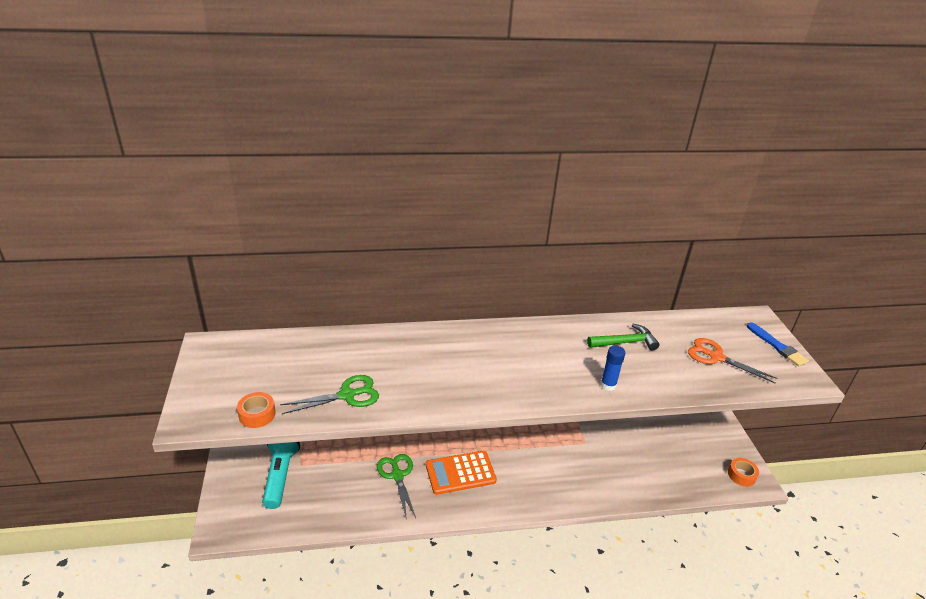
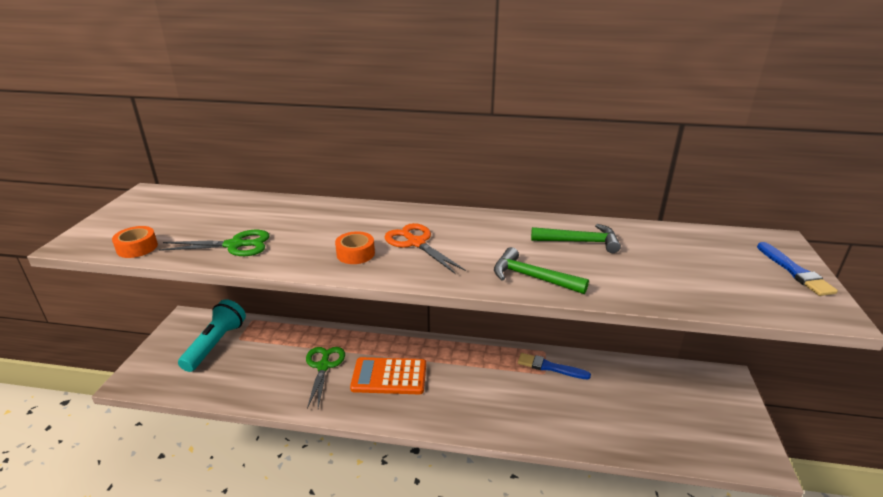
camera: 20 degrees right, 5 degrees down
blue glue stick [601,346,625,391] -> green hammer [494,247,589,294]
orange scissors [688,338,778,383] -> orange scissors moved to [384,223,466,274]
orange tape [728,458,759,487] -> orange tape moved to [335,231,375,264]
none -> blue brush [518,353,591,379]

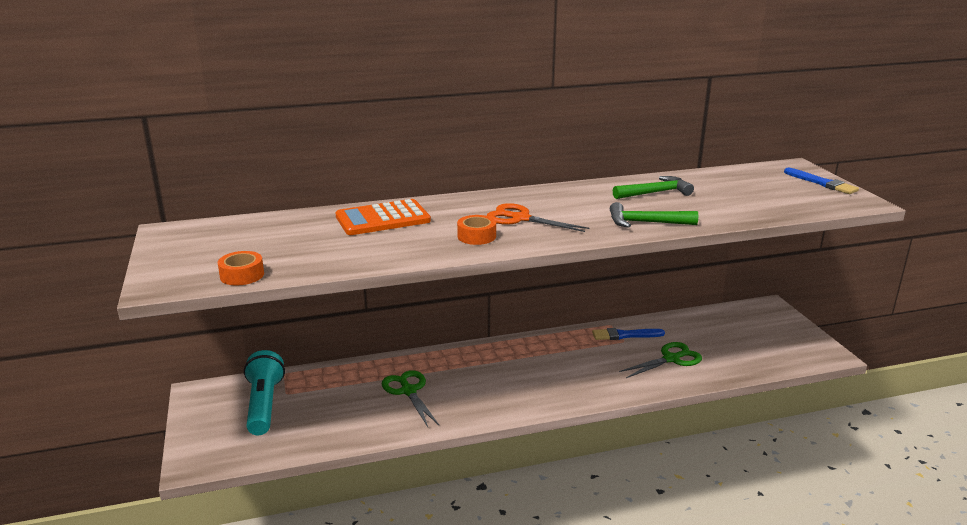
camera: 25 degrees left, 5 degrees down
green scissors [159,230,270,256] -> green scissors moved to [619,342,702,378]
orange calculator [350,357,426,395] -> orange calculator moved to [335,199,431,235]

